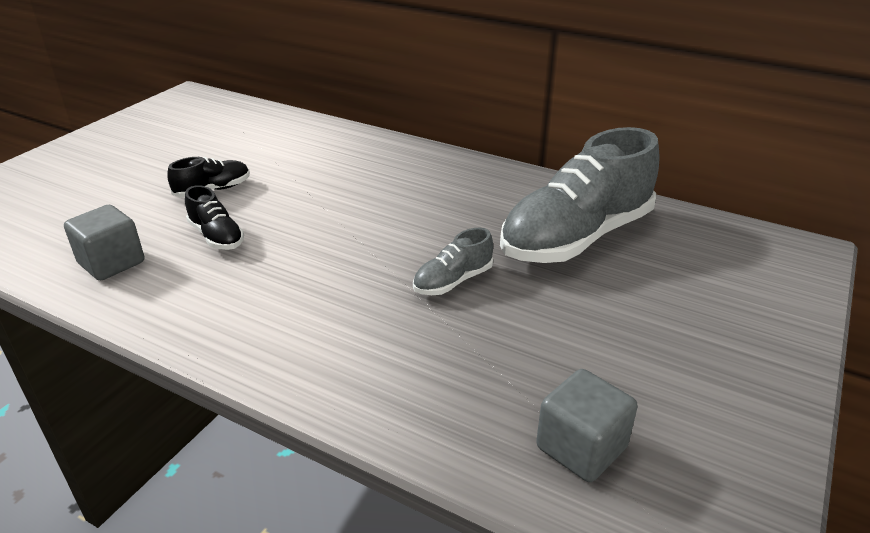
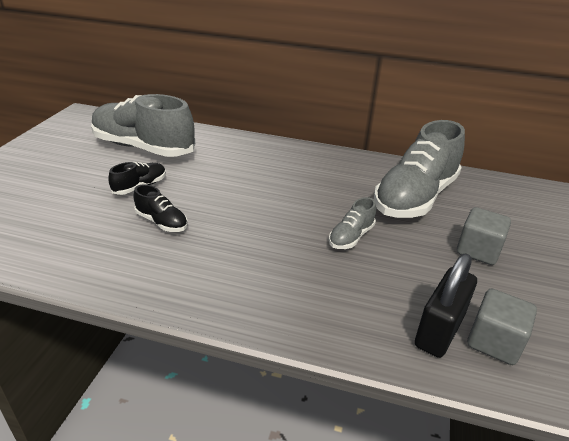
camera: 15 degrees left, 0 degrees up
grey cube [64,205,144,281] -> grey cube moved to [457,207,511,265]
none -> grey shoe [91,94,195,157]
none -> black padlock [415,254,477,358]

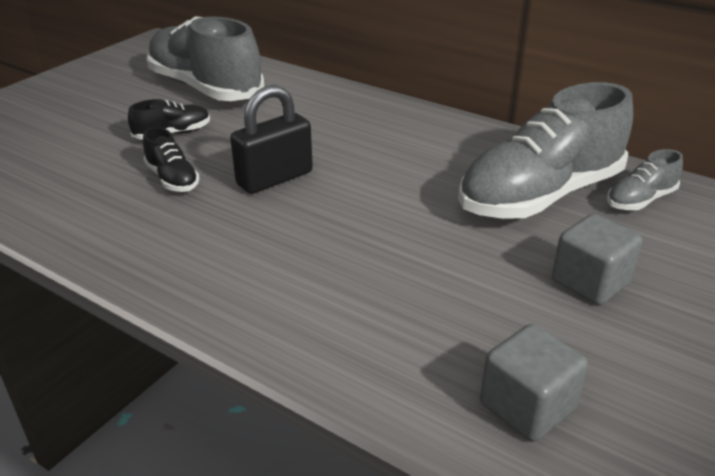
camera: 20 degrees right, 0 degrees up
grey shoe [329,197,376,249] -> grey shoe moved to [607,149,683,210]
black padlock [415,254,477,358] -> black padlock moved to [230,85,313,194]

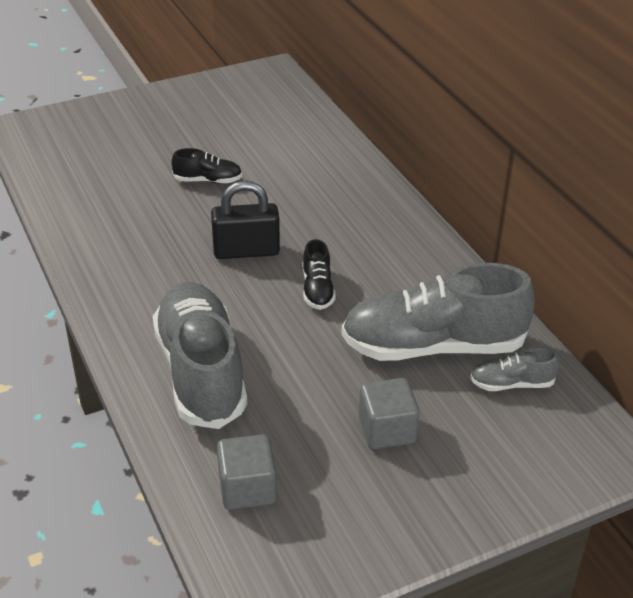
camera: 30 degrees right, 5 degrees up
black shoe [143,127,200,192] -> black shoe moved to [302,239,336,310]
grey shoe [147,16,264,101] -> grey shoe moved to [153,282,247,429]

